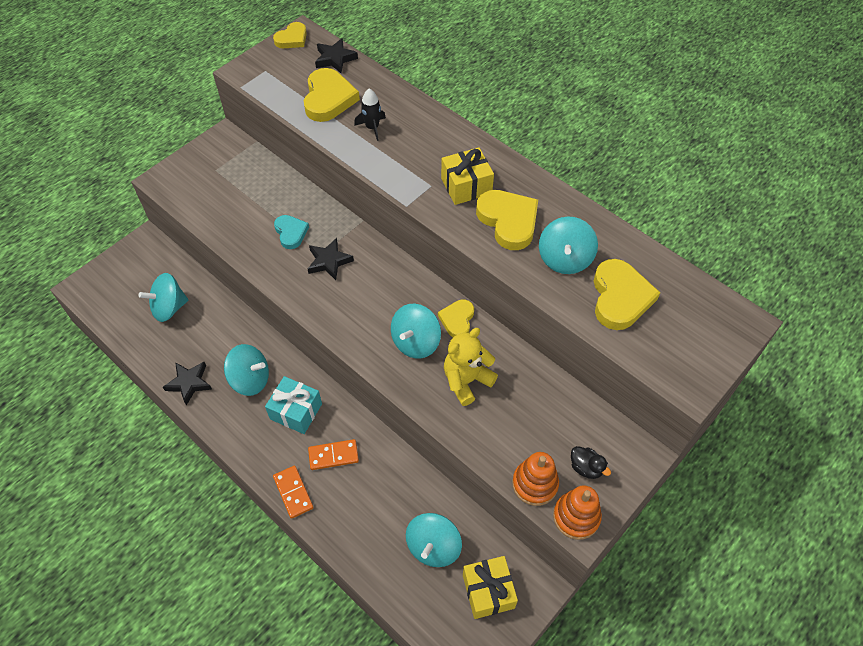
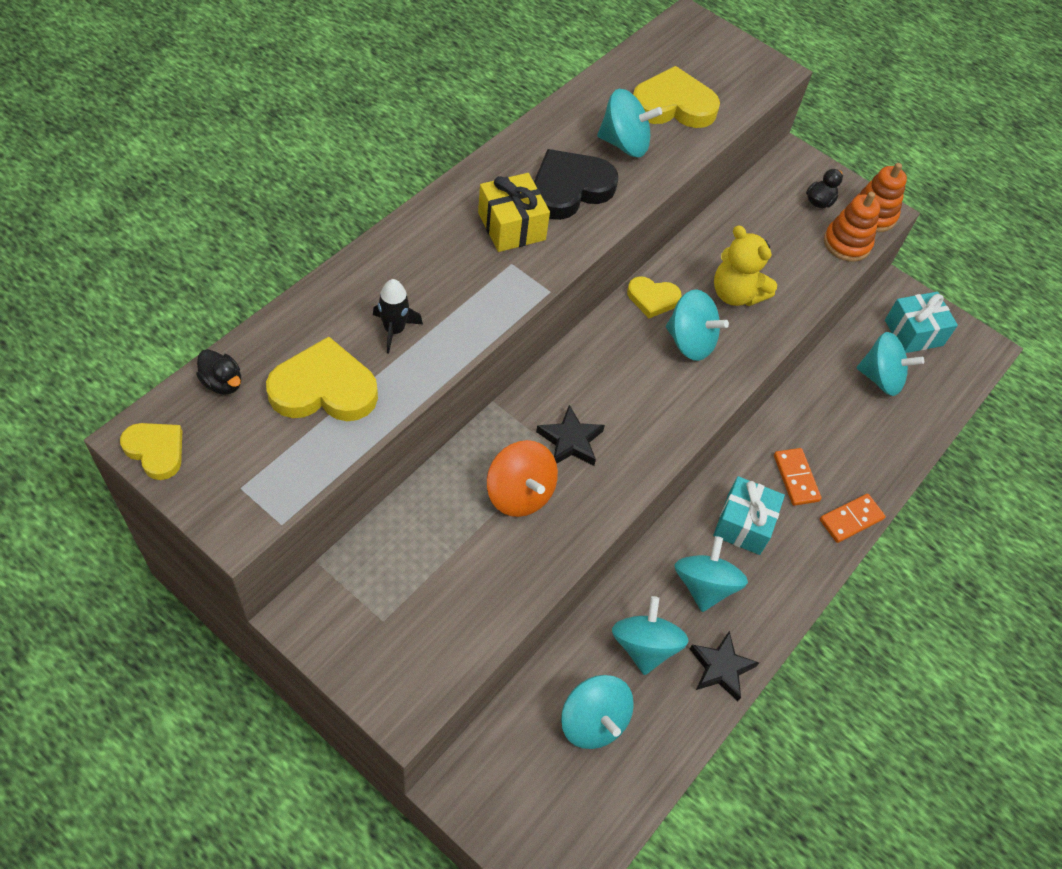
camera: 100 degrees left, 0 degrees up
turquoise heart [274,215,309,249] -> orange spinning top [487,440,558,517]
black star [315,38,358,73] -> black duck [196,349,241,395]
yellow gift [463,556,518,619] -> turquoise gift [885,292,958,353]
yellow heart [476,190,538,250] -> black heart [534,149,618,220]
none -> turquoise spinning top [612,596,689,675]

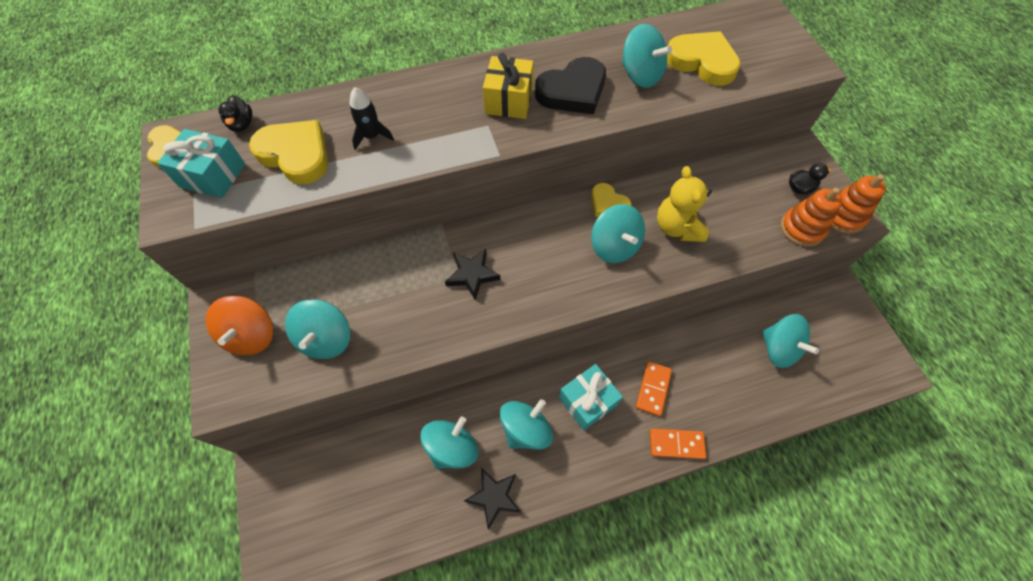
camera: 40 degrees right, 5 degrees up
orange spinning top [487,440,558,517] -> orange spinning top moved to [206,296,273,355]
black heart [534,149,618,220] -> black heart turned 150 degrees clockwise [535,57,606,114]
turquoise spinning top [561,675,634,749] -> turquoise spinning top moved to [285,299,350,359]
turquoise gift [885,292,958,353] -> turquoise gift moved to [157,129,245,198]

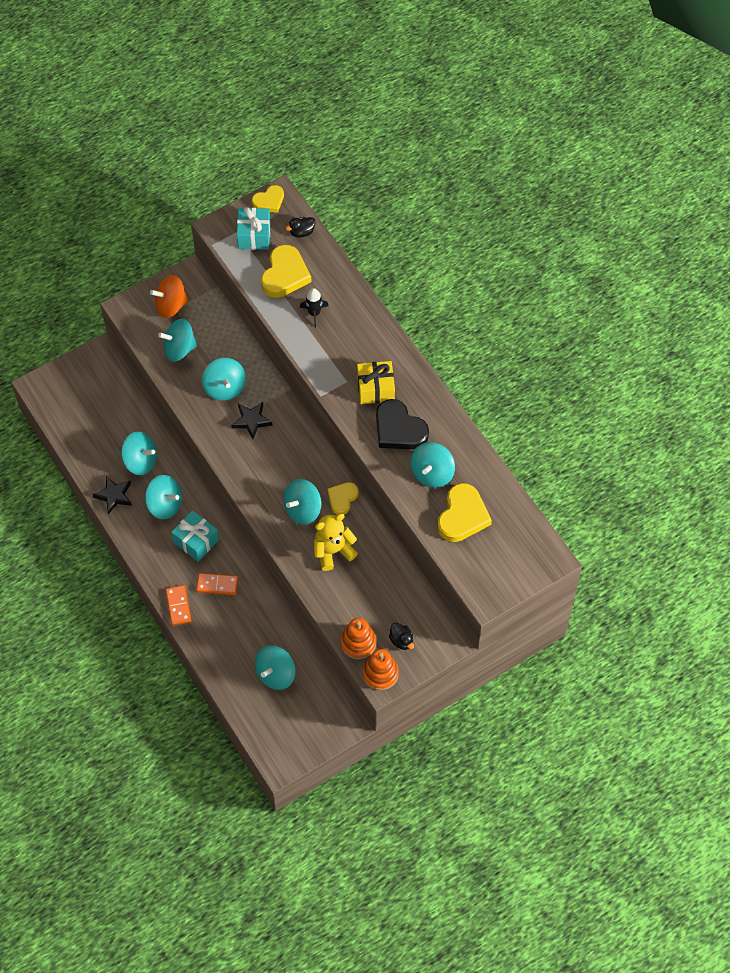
camera: 75 degrees right, 0 degrees up
none -> turquoise spinning top [202,358,246,401]

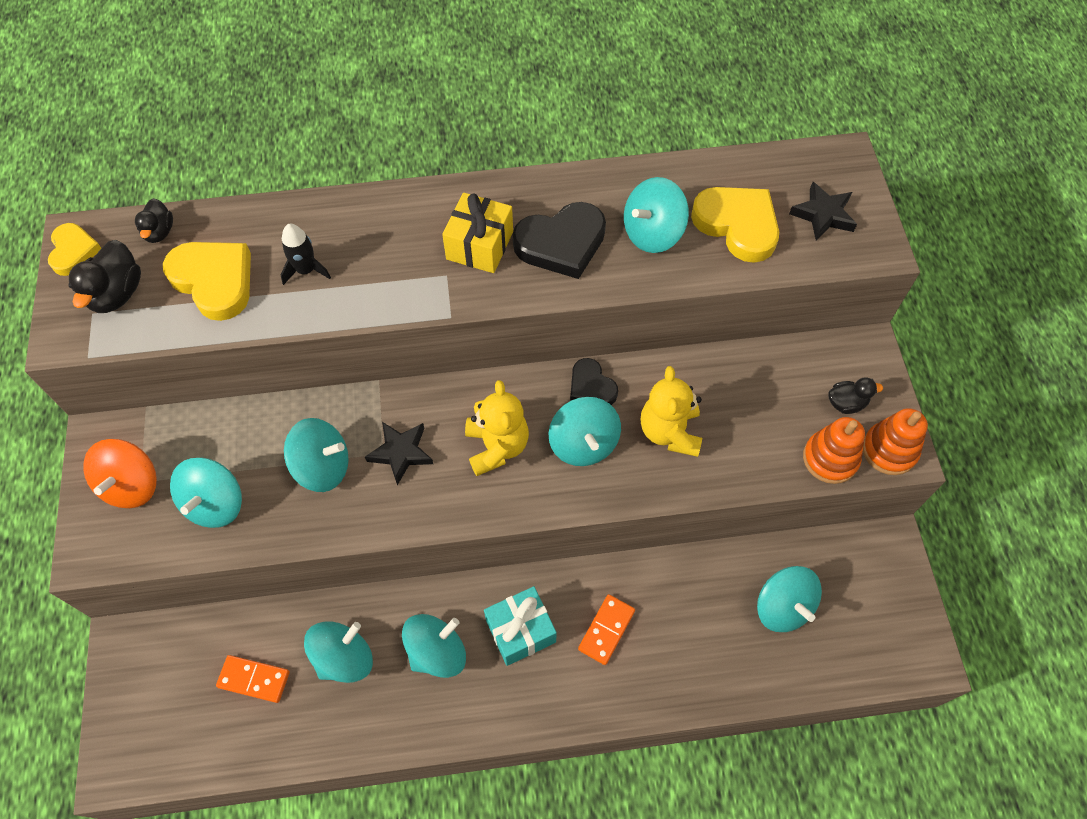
camera: 65 degrees left, 0 degrees up
black star [92,476,132,514] -> black star moved to [789,182,857,241]
orange domino [165,585,191,626] -> orange domino moved to [216,655,290,703]
turquoise gift [237,207,271,250] -> black duck [69,240,141,313]
yellow heart [328,482,359,515] -> black heart [570,358,618,405]
turquoise spinning top [410,442,455,488] -> turquoise spinning top turned 90 degrees clockwise [624,177,689,253]
none -> yellow teddy bear [465,380,529,476]

